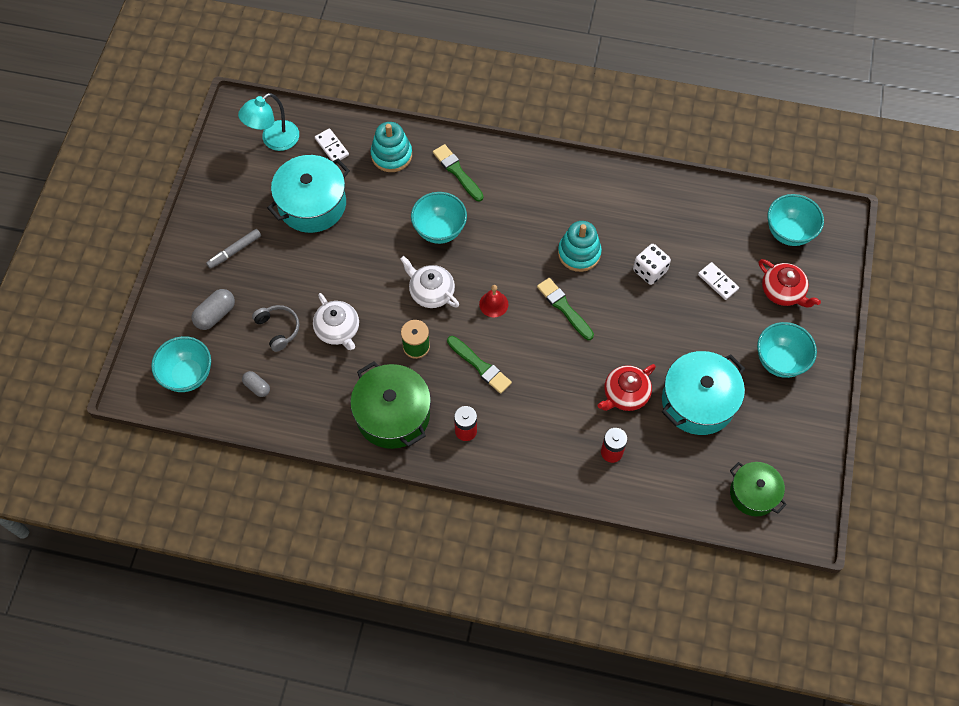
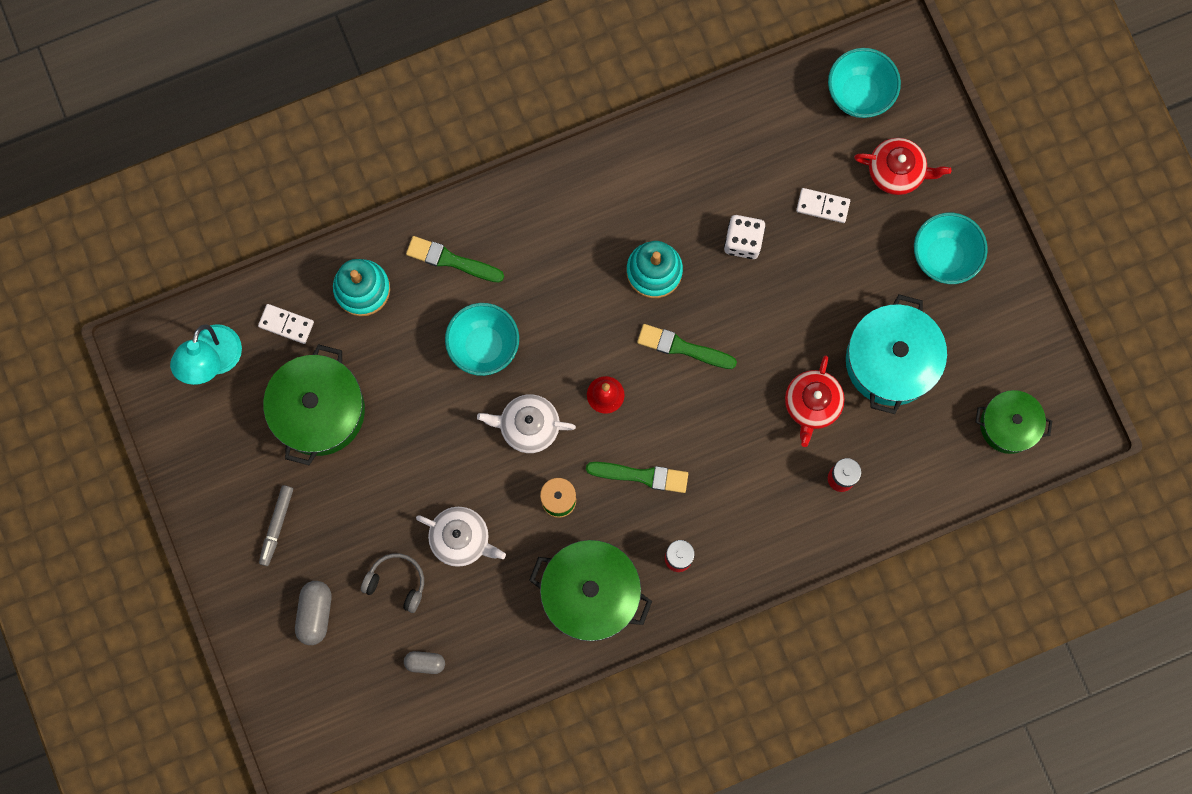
camera: 35 degrees left, 15 degrees up
turquoise bowl [151,336,211,392] -> none
turquoise pot [267,155,350,233] -> green pot [263,344,365,465]

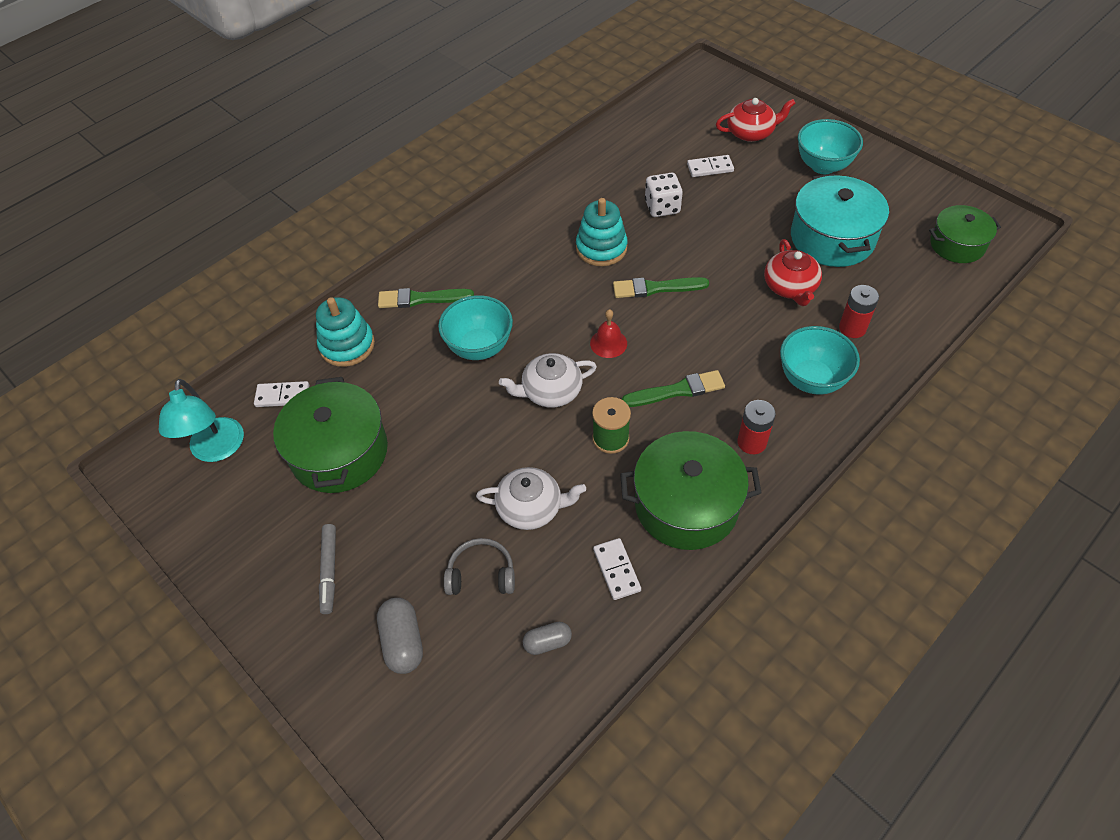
camera: 20 degrees left, 25 degrees down
turquoise bowl [828,48,901,118] -> turquoise bowl moved to [780,326,860,395]
none -> white domino [593,538,641,600]

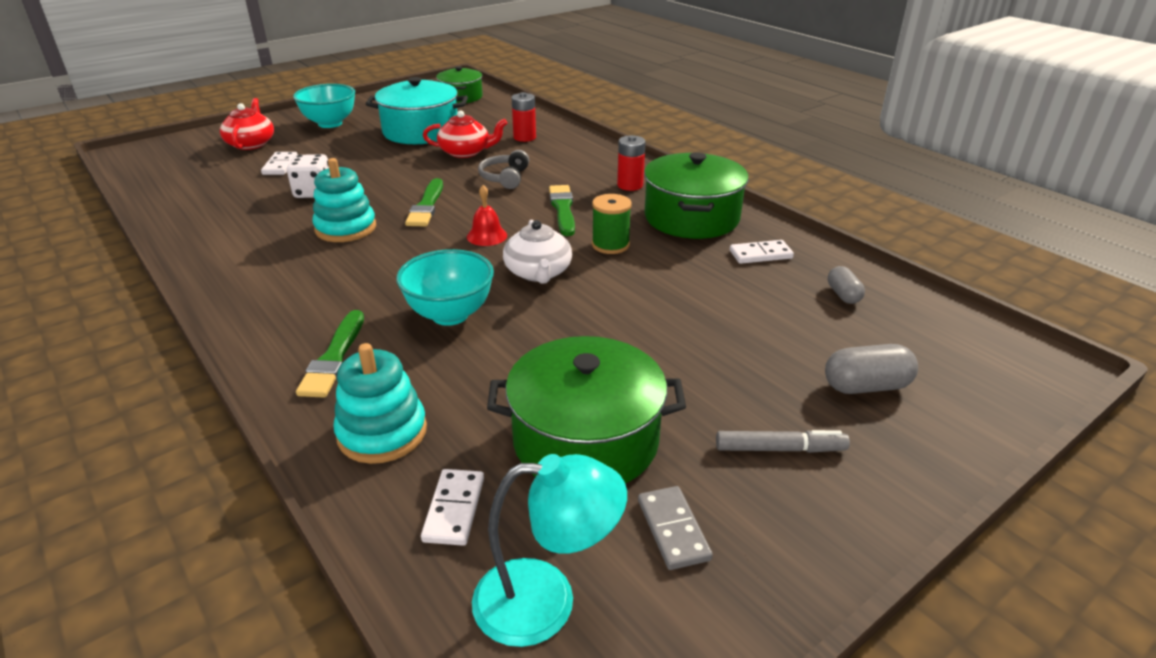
camera: 85 degrees left, 20 degrees down
grey headphones [444,538,515,595] -> grey headphones moved to [478,150,529,189]
white teapot [476,467,586,530] -> none
turquoise bowl [780,326,860,395] -> none
none -> grey domino [638,486,713,570]

